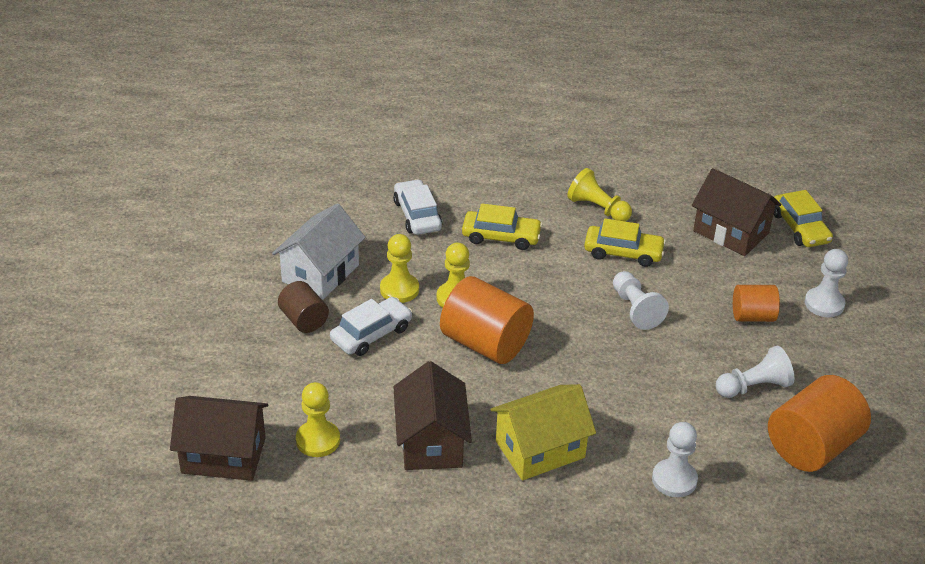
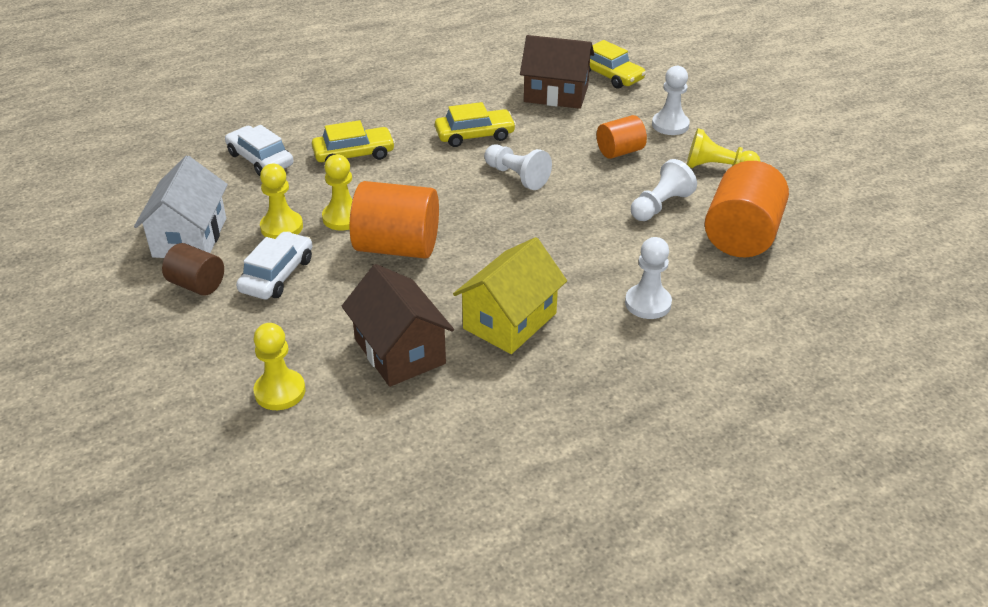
camera: 25 degrees left, 0 degrees up
brown house [170,396,268,481] -> none
yellow pawn [567,168,632,221] -> yellow pawn moved to [687,128,760,168]

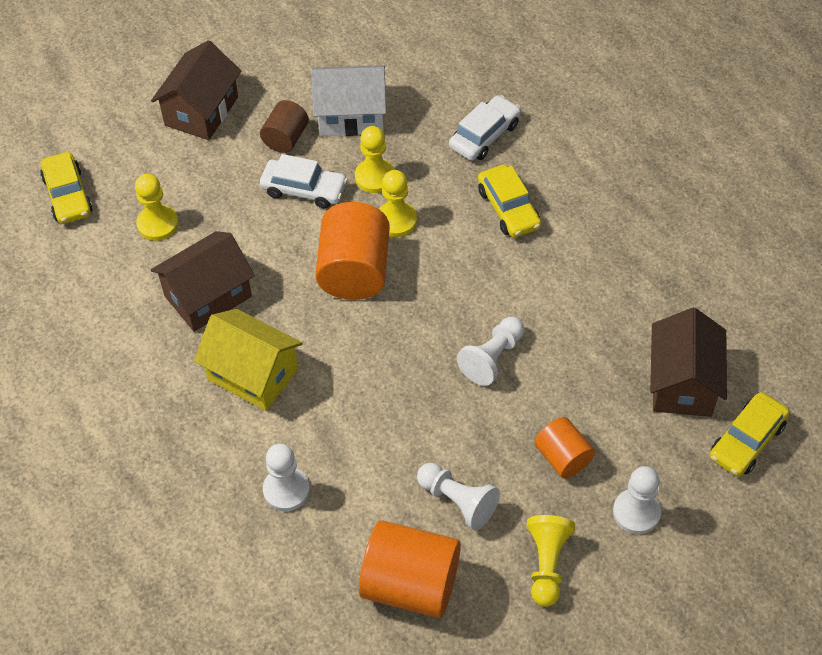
camera: 85 degrees right, 15 degrees up
yellow car [435,102,516,147] -> yellow car moved to [40,152,93,224]
none -> brown house [151,40,241,140]

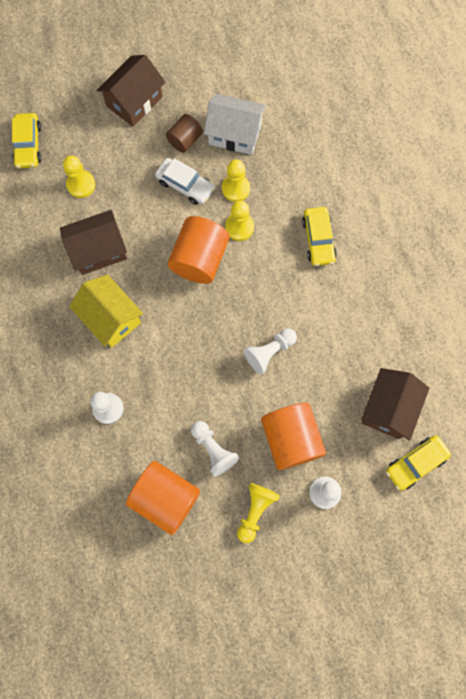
camera: 15 degrees right, 20 degrees up
white car [449,95,521,161] -> none
orange cylinder [534,417,595,478] -> orange cylinder [261,402,326,470], size x1.75

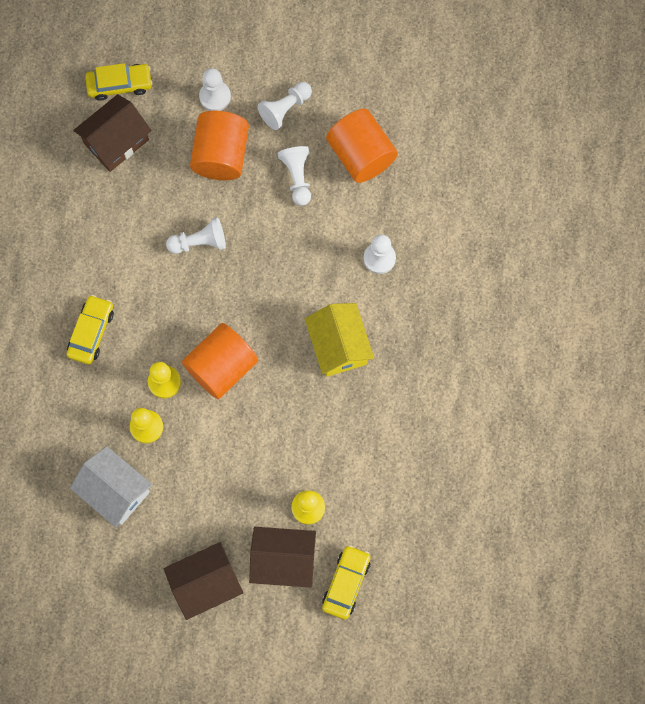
camera: 155 degrees left, 0 degrees up
brown house [60,210,127,275] -> brown house moved to [249,527,316,588]
white car [155,158,215,205] -> none
brown cylinder [166,114,203,153] -> none
yellow pawn [237,483,280,543] -> white pawn [257,82,312,130]

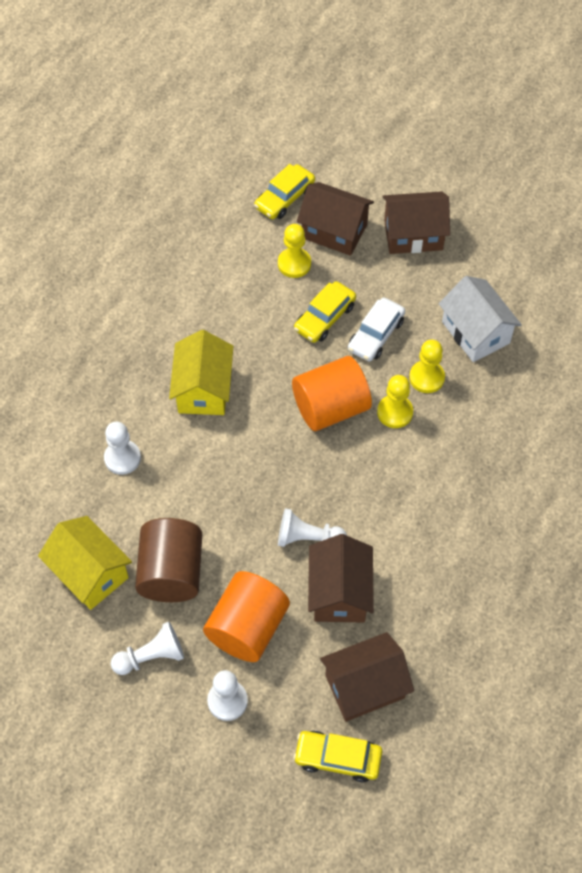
camera: 160 degrees left, 15 degrees down
yellow car [67,295,114,364] -> yellow car moved to [294,281,356,343]
white pawn [277,146,311,206] -> brown cylinder [135,518,202,602]
orange cylinder [326,109,398,183] -> yellow house [38,516,132,610]
none -> brown house [308,534,374,623]
none -> white car [348,298,405,361]

